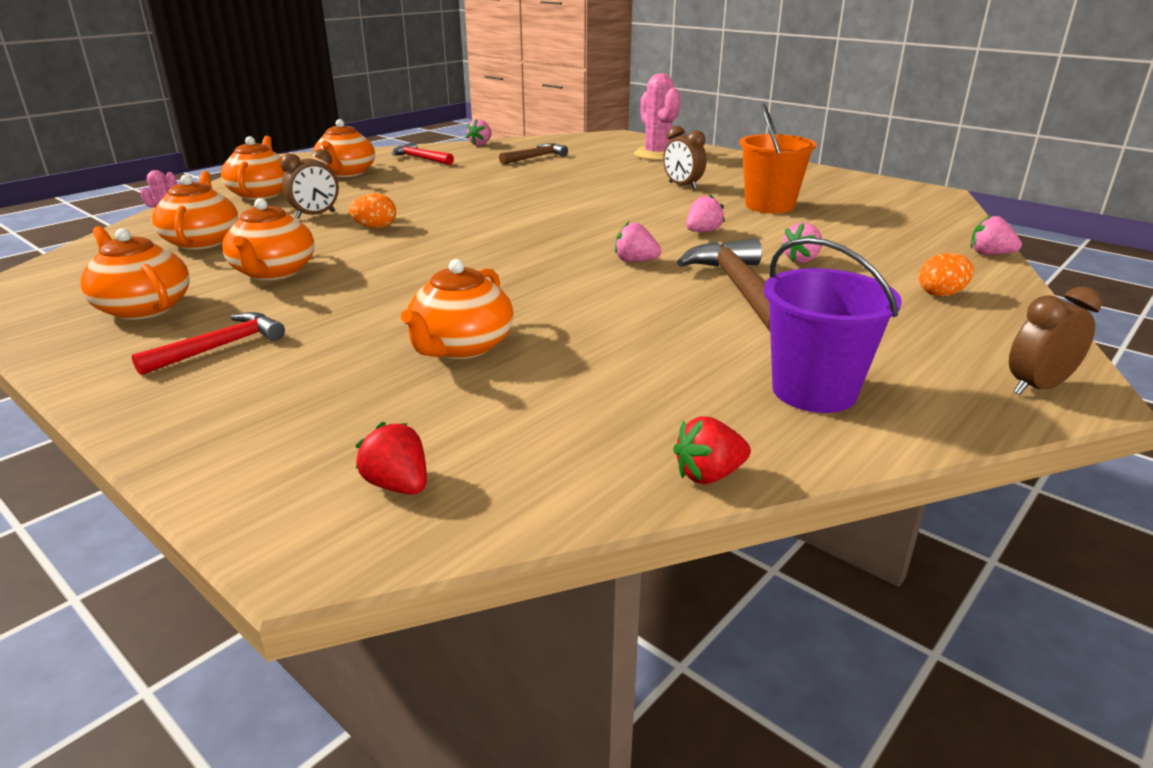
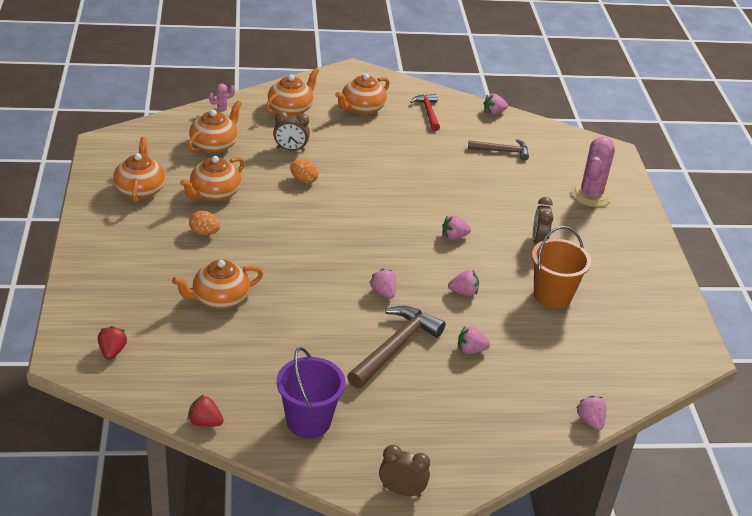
camera: 40 degrees right, 10 degrees up
red hammer [131,312,285,375] -> none
orange egg [919,253,974,297] -> orange egg moved to [189,211,221,235]
none -> pink strawberry [442,215,471,240]

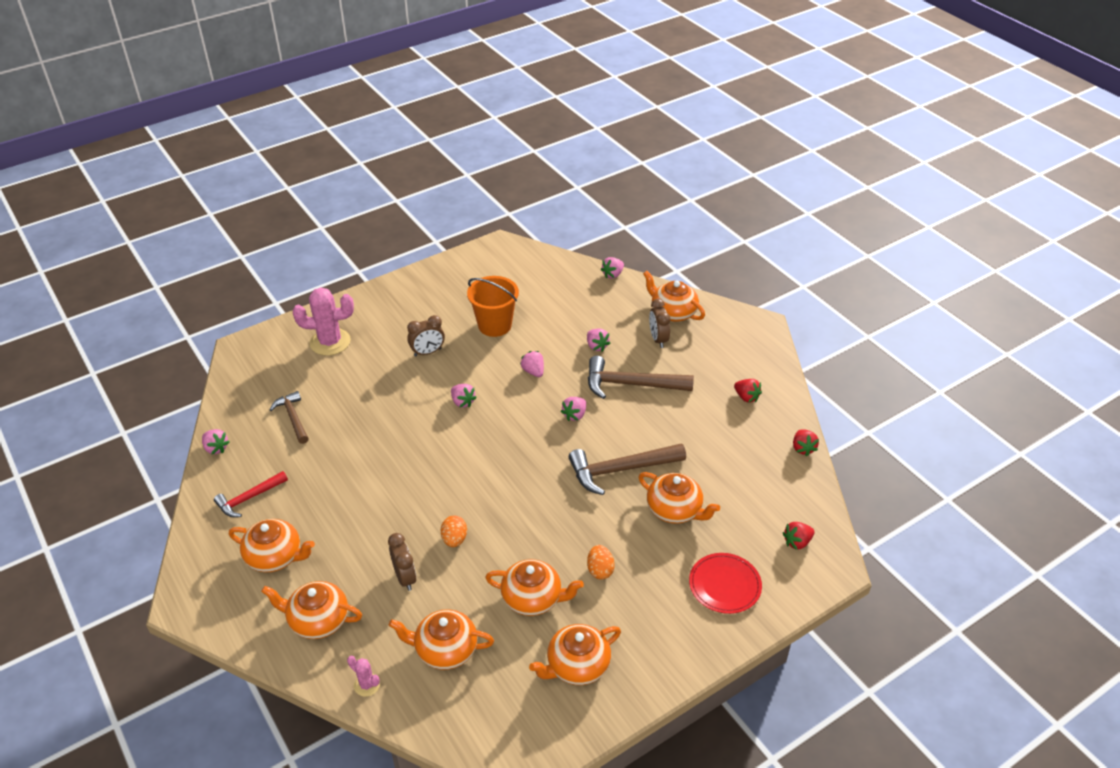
camera: 115 degrees left, 5 degrees up
purple bucket [276,347,346,438] -> red strawberry [734,379,762,403]
brown clock [379,445,430,497] -> brown clock moved to [649,299,670,348]
none -> brown hammer [569,443,686,495]
none -> orange teapot [643,271,705,322]
none -> red plate [689,553,762,614]

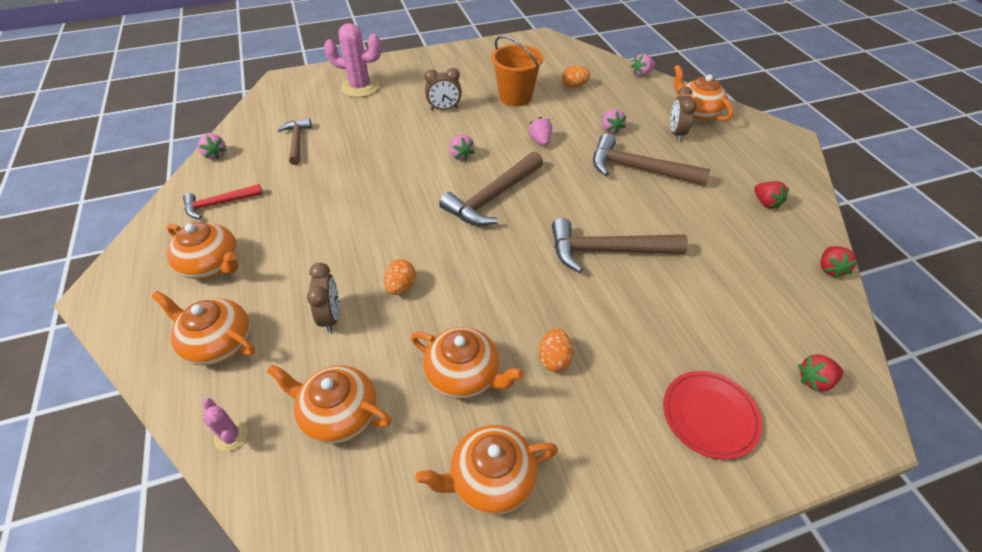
camera: 15 degrees right, 5 degrees up
pink strawberry [561,397,586,421] -> none
orange teapot [639,472,720,524] -> none
none -> brown hammer [439,152,543,226]
none -> orange egg [562,65,590,88]

